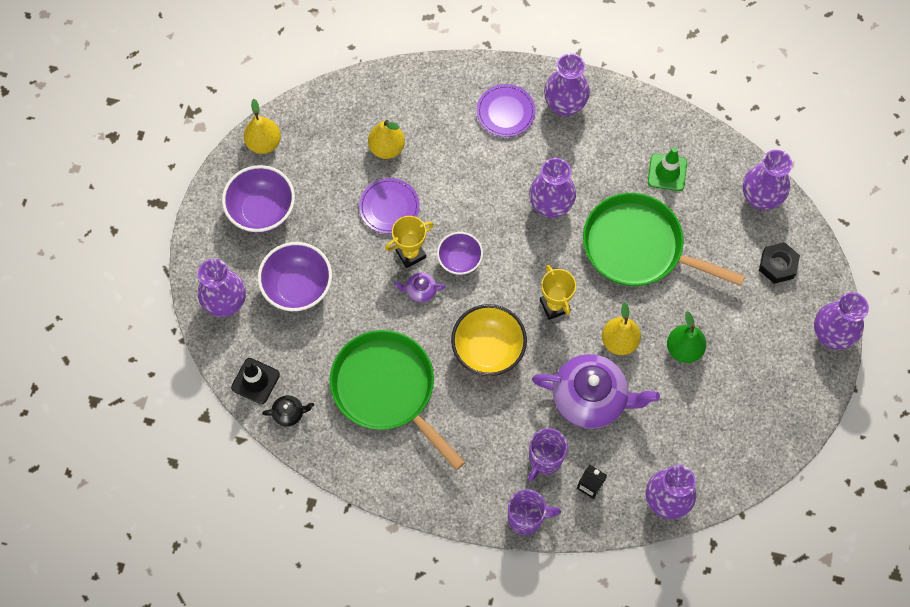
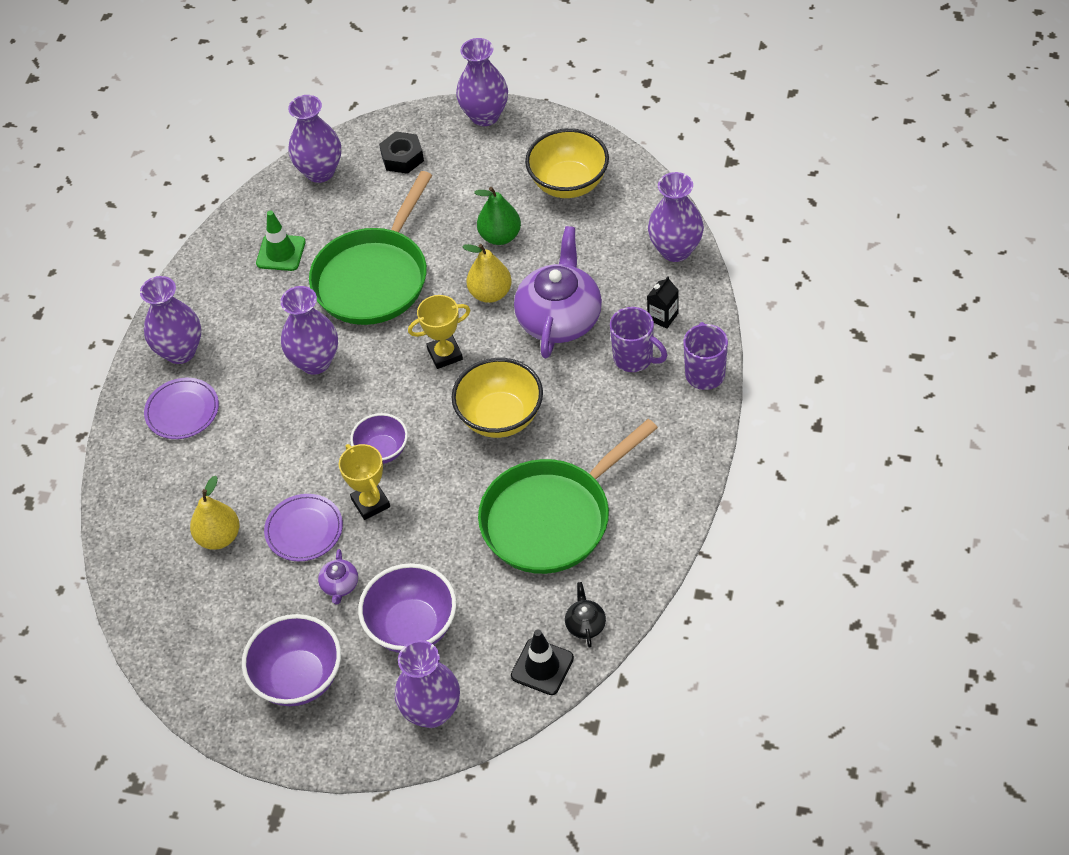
camera: 85 degrees left, 15 degrees down
yellow pear [244,99,281,154] -> none
purple teapot [394,273,446,302] -> purple teapot moved to [318,549,358,604]
none -> yellow bowl [525,128,609,198]

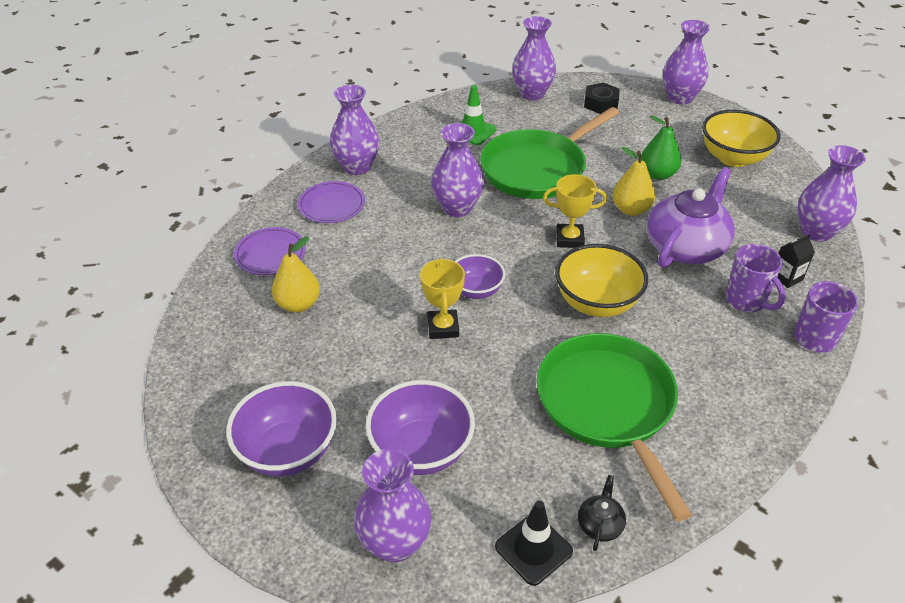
camera: 20 degrees right, 10 degrees down
purple plate [264,494,343,561] -> purple plate moved to [234,227,306,275]
purple teapot [318,549,358,604] -> none
green pan [478,419,658,574] -> green pan turned 90 degrees clockwise [537,333,692,521]

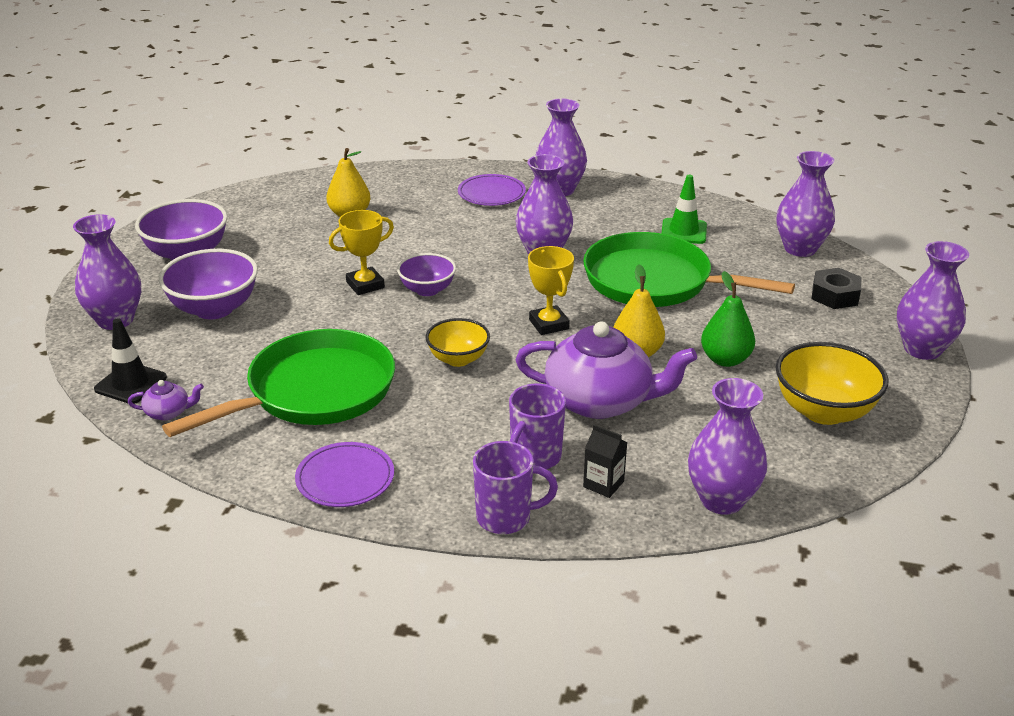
camera: 65 degrees right, 10 degrees down
purple plate [234,227,306,275] -> purple plate moved to [295,442,394,507]
yellow bowl [555,244,648,317] -> yellow bowl [425,318,490,367], size x0.63
black teapot [578,475,626,551] -> purple teapot [128,380,204,420]

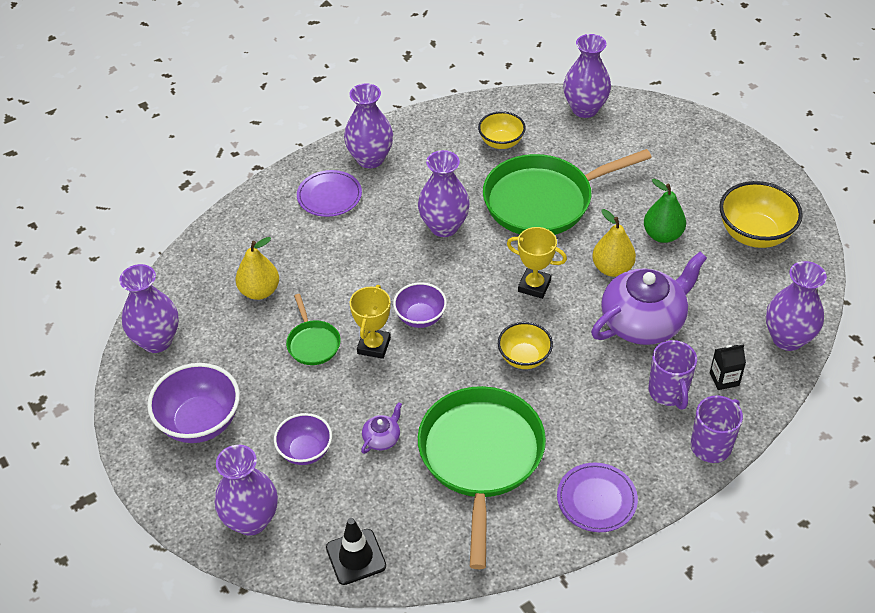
camera: 45 degrees left, 15 degrees up
purple teapot [128,380,204,420] -> purple teapot moved to [361,402,402,454]
purple bowl [159,249,258,319] -> purple bowl [274,413,332,465], size x0.63
green traffic cone [661,175,707,244] -> yellow bowl [478,111,526,149]
black nut [812,268,862,309] -> none
purple vase [897,241,969,360] -> purple vase moved to [119,264,179,353]
none -> green pan [286,294,341,365]

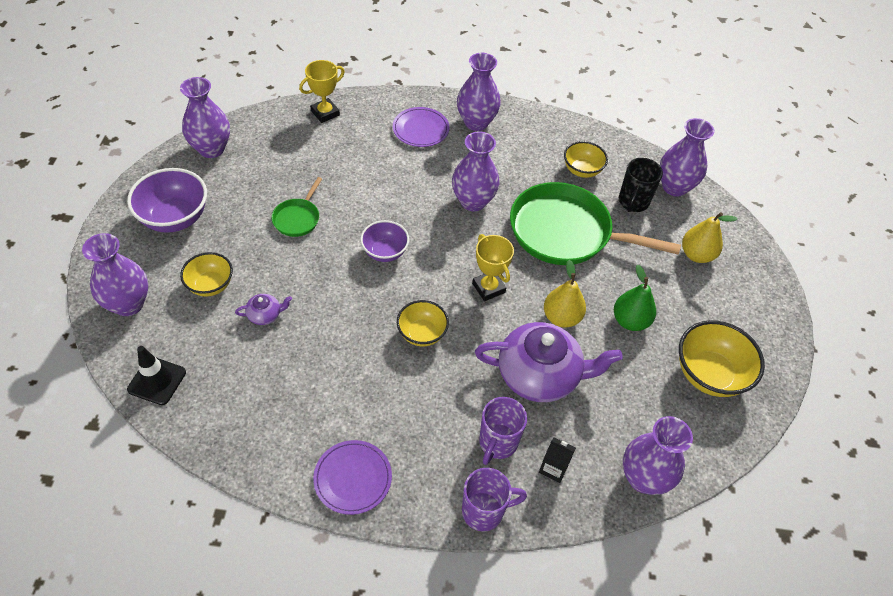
camera: 35 degrees right, 5 degrees up
yellow pear [236,237,279,300] -> yellow pear moved to [682,212,737,263]
purple bowl [274,413,332,465] -> yellow bowl [180,252,233,297]
yellow trophy [350,285,391,359] -> yellow trophy moved to [299,60,345,123]
green pan [418,386,546,569] -> none
none -> black mug [619,158,663,212]

